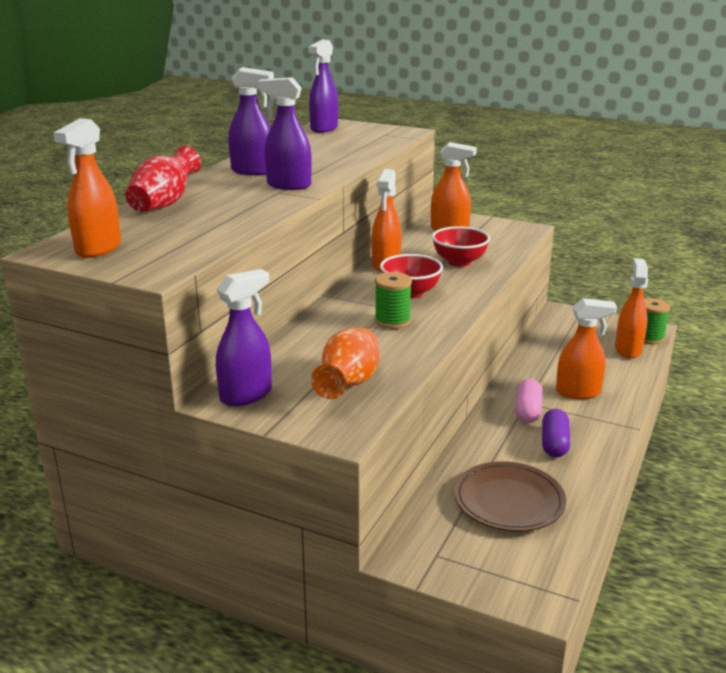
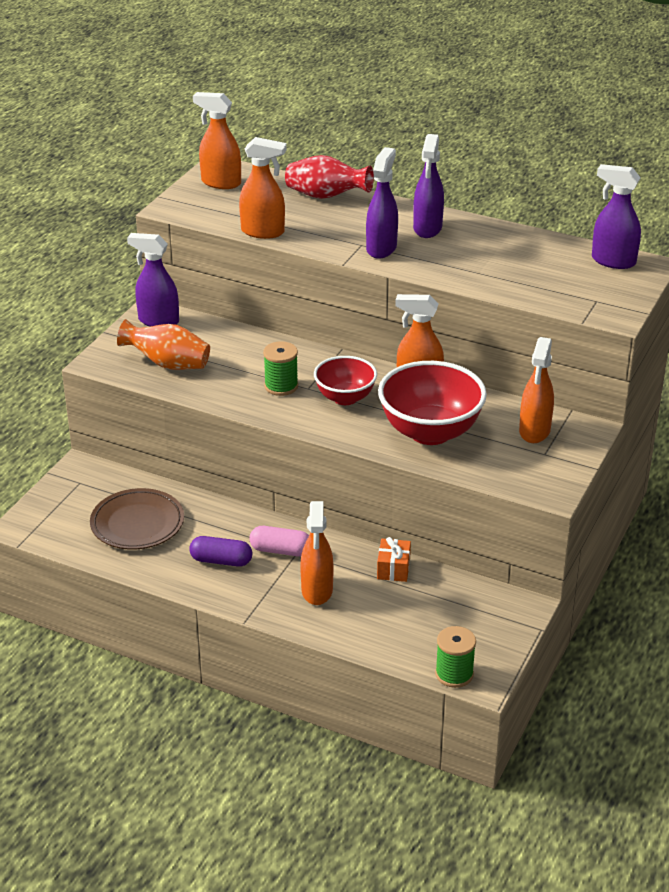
camera: 90 degrees right, 10 degrees up
purple spray bottle [216,269,272,406] -> purple spray bottle turned 150 degrees clockwise [127,233,179,327]
red bowl [432,226,490,267] -> red bowl [378,361,487,445], size x1.64
orange spray bottle [615,258,648,358] -> orange spray bottle moved to [239,137,287,239]
none -> orange gift [377,537,411,582]

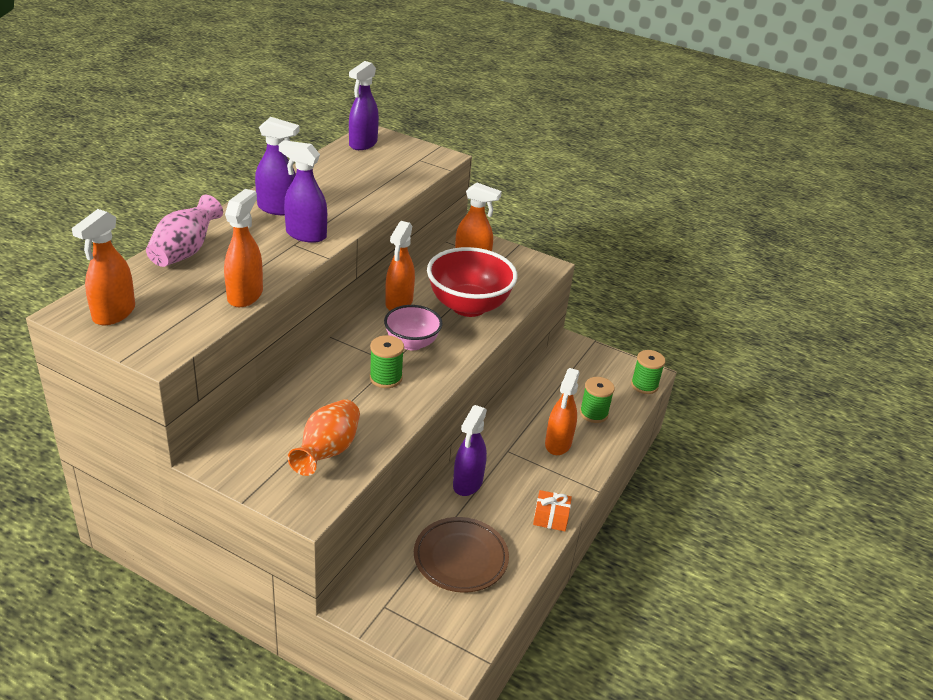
camera: 90 degrees left, 0 degrees up
purple spray bottle [127,233,179,327] -> purple spray bottle moved to [453,405,487,496]
purple capsule [189,536,252,567] -> none
pink capsule [249,526,309,556] -> none
red vase [285,155,374,199] -> pink vase [146,195,223,267]
orange spray bottle [300,501,334,605] -> orange spray bottle turned 105 degrees clockwise [545,368,580,455]
red bowl [314,356,377,405] -> pink bowl [384,305,443,350]
orange gift [377,537,411,582] -> orange gift moved to [533,490,572,531]
none -> green spool [580,377,615,423]

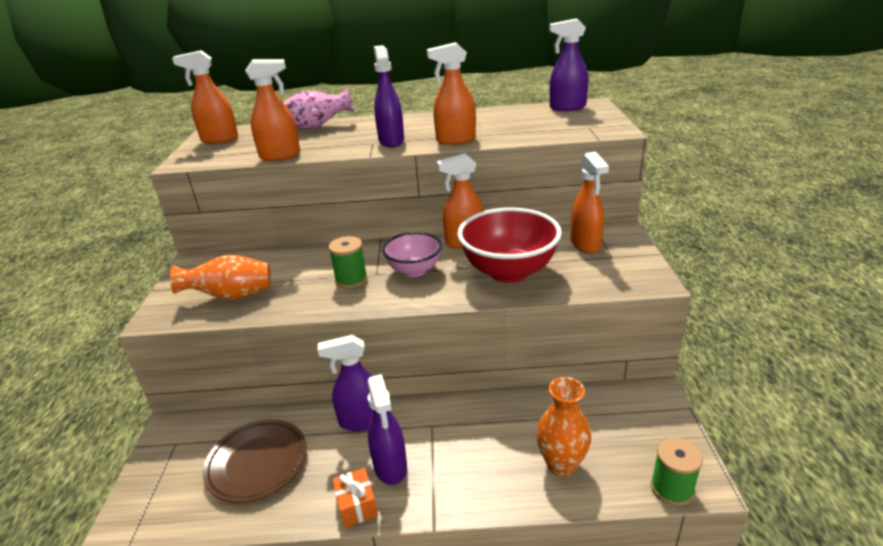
camera: 65 degrees right, 5 degrees down
purple spray bottle [255,117,300,215] -> purple spray bottle moved to [367,374,407,485]
orange spray bottle [545,368,580,455] -> orange spray bottle moved to [426,42,476,145]
green spool [580,377,615,423] -> orange vase [536,377,591,477]

